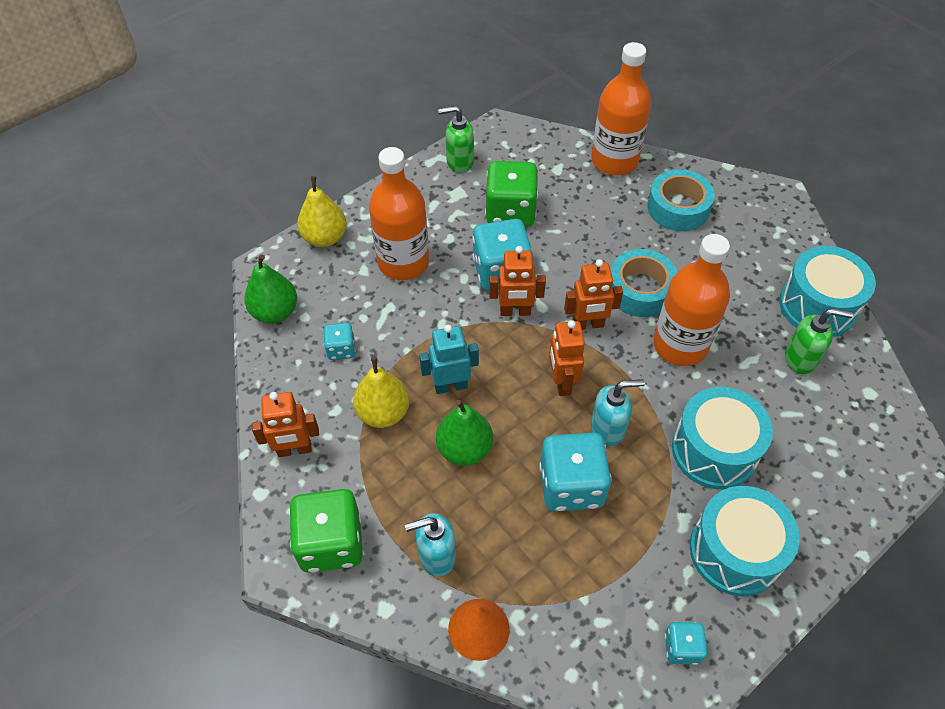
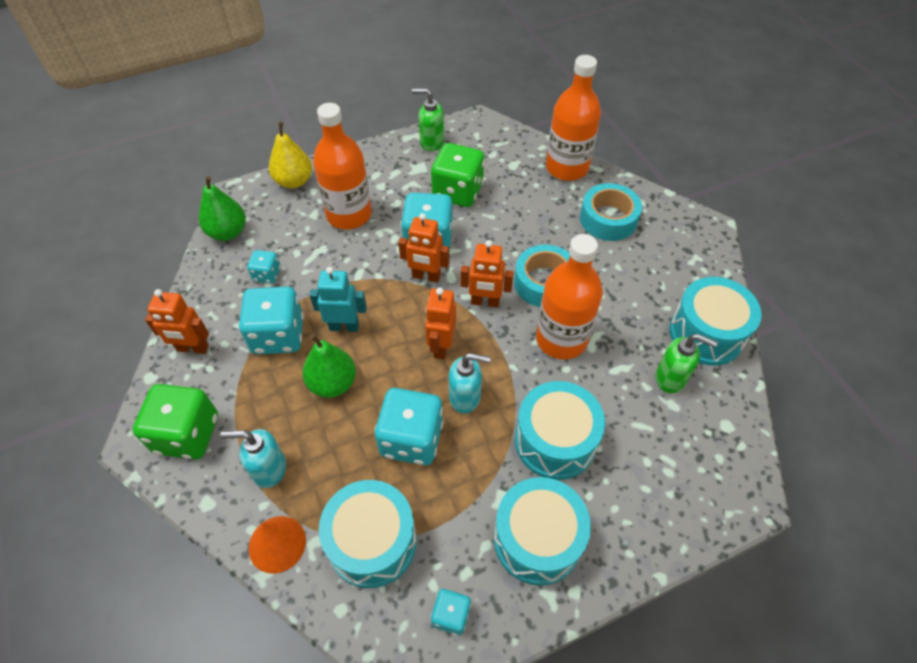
camera: 15 degrees right, 0 degrees up
yellow pear [353,356,409,428] -> turquoise dice [239,287,304,355]
none -> turquoise drum [319,480,417,588]

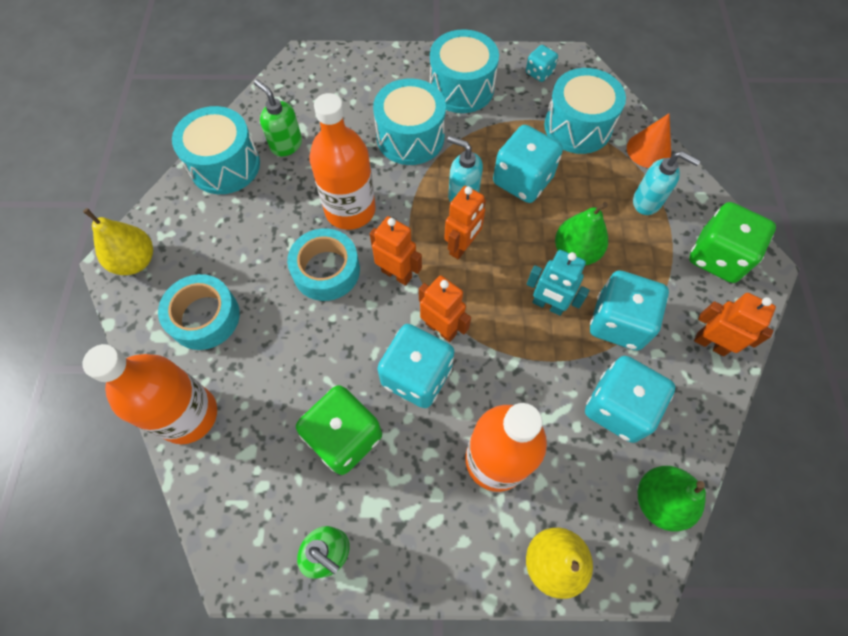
camera: 155 degrees left, 10 degrees up
turquoise dice [247,250,281,283] -> turquoise dice [585,356,675,443], size x1.95
none -> yellow pear [83,208,153,275]

